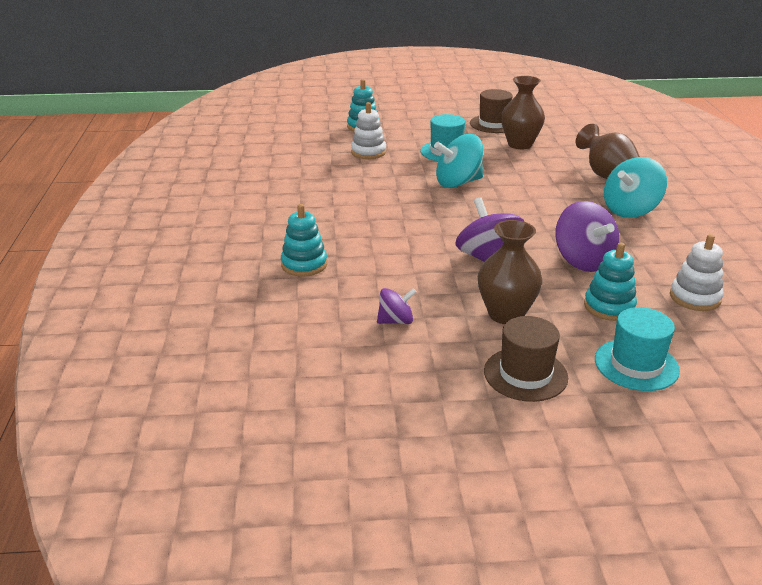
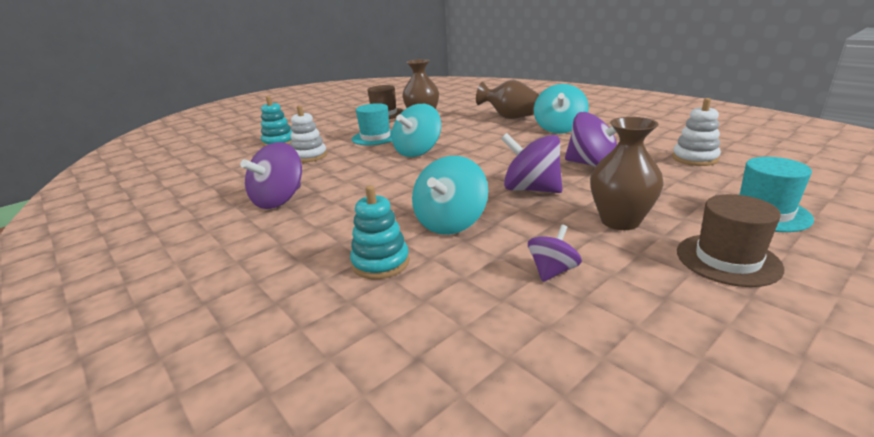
camera: 35 degrees left, 5 degrees down
turquoise stacking toy [584,243,637,321] -> none
none -> purple spinning top [240,142,302,209]
none -> turquoise spinning top [412,156,488,235]

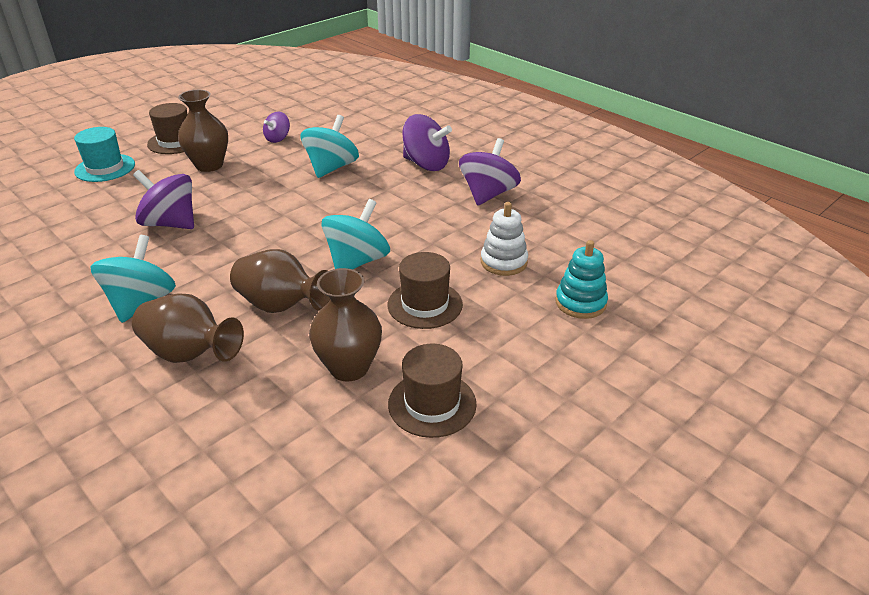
camera: 175 degrees right, 10 degrees up
turquoise stacking toy [350,185,410,279] -> none
turquoise hat [352,103,392,145] -> brown hat [388,252,463,329]
purple spinning top [501,133,562,193] -> purple spinning top moved to [402,114,452,171]
white stacking toy [672,98,721,166] -> none
none -> brown vase [230,249,330,313]

